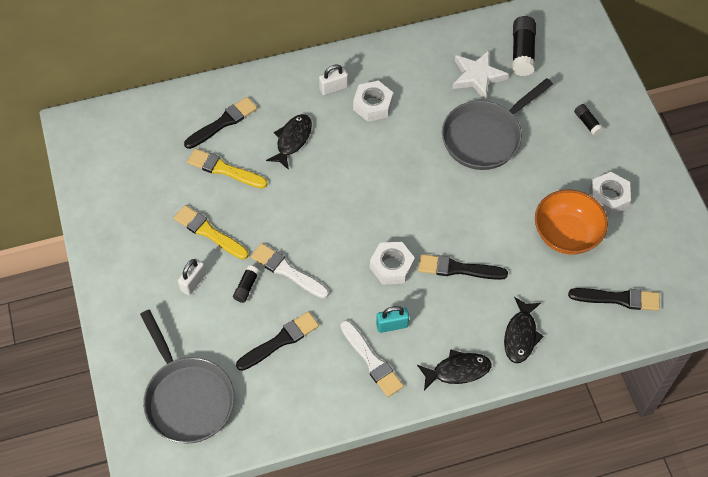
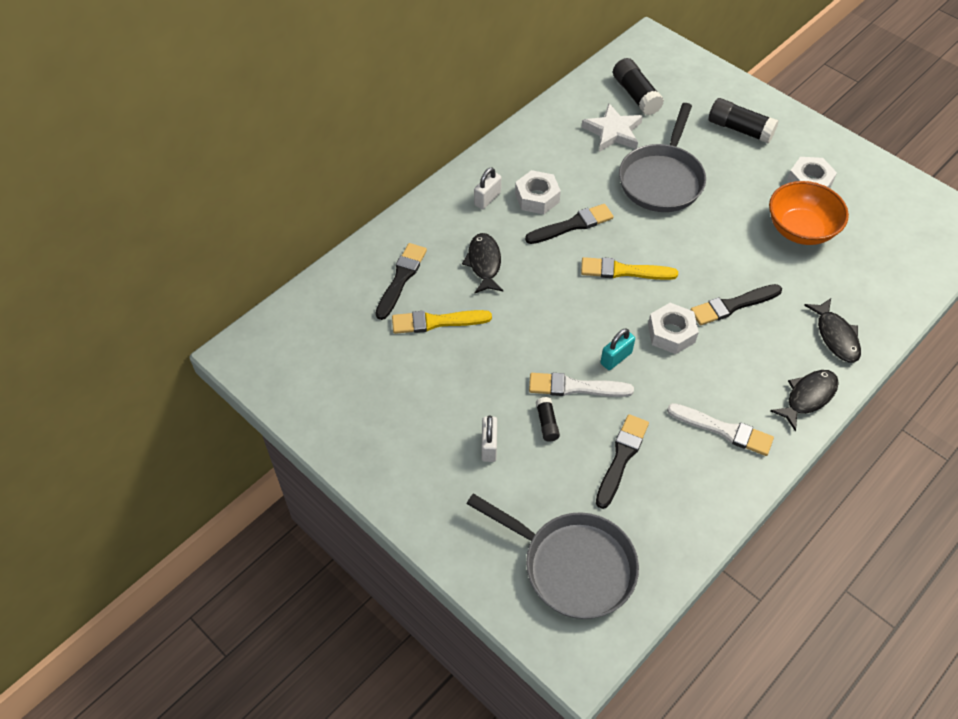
camera: 30 degrees left, 5 degrees down
yellow brush [174,205,248,260] -> yellow brush moved to [581,257,678,280]
turquoise padlock [376,306,409,333] -> turquoise padlock moved to [601,328,635,370]
black brush [568,288,660,311] -> black brush moved to [525,204,614,244]
black glue stick [574,104,604,136] -> black glue stick [709,98,779,144], size x1.84

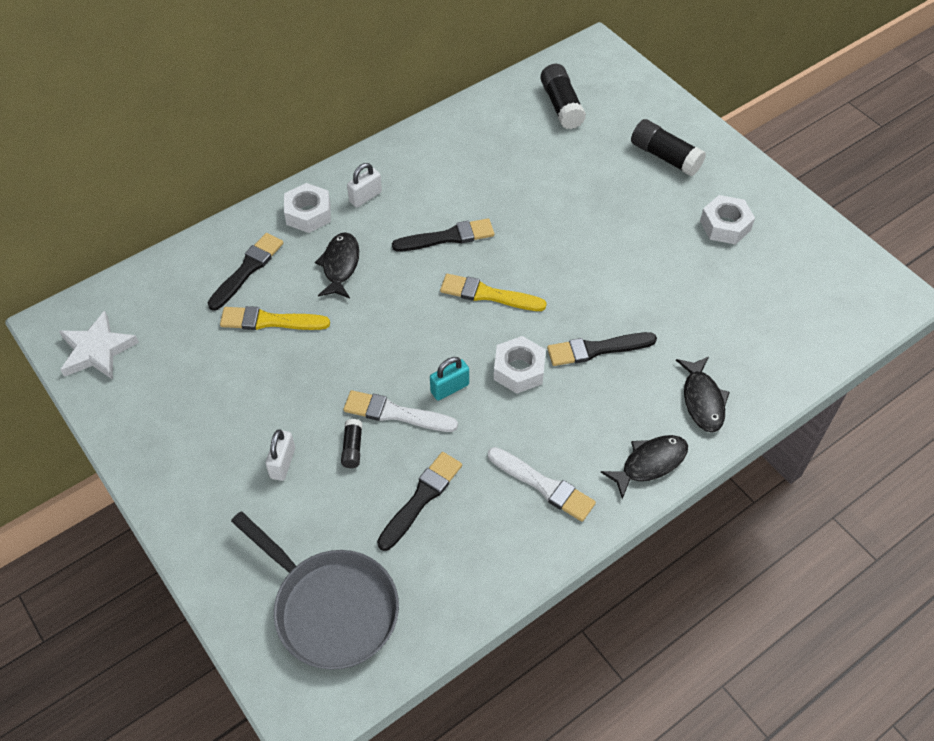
camera: 10 degrees right, 0 degrees up
white nut [515,170,561,214] -> white nut moved to [284,183,331,233]
white star [581,103,643,152] -> white star moved to [59,311,139,380]
grey pan [619,103,706,212] -> none
orange bowl [769,181,849,245] -> none

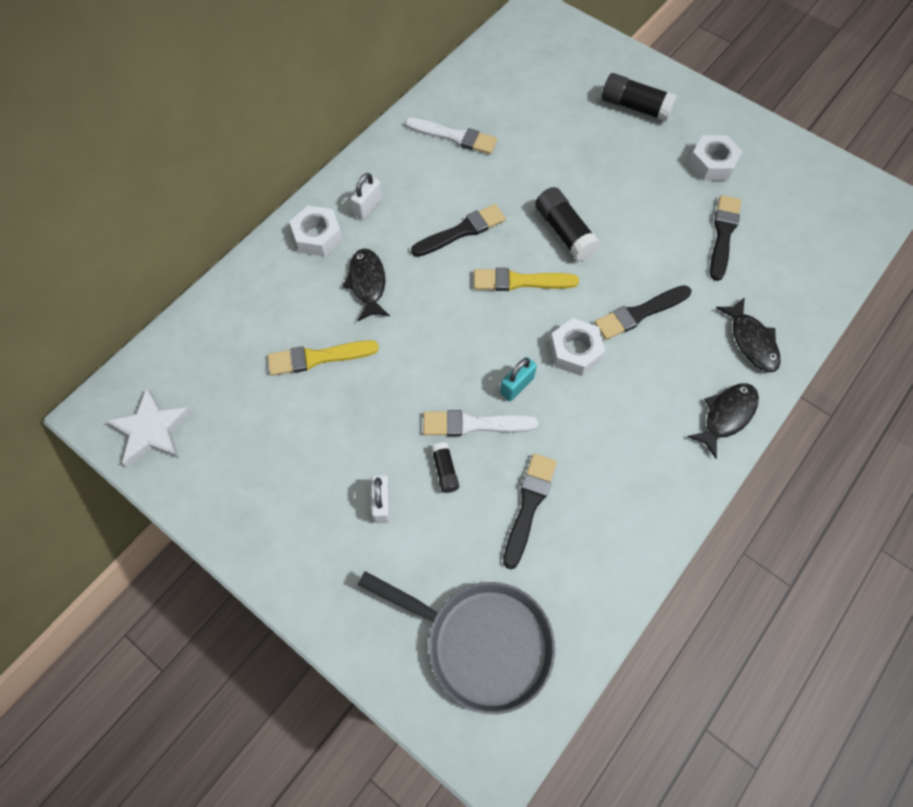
camera: 15 degrees left, 10 degrees up
black brush [208,233,283,311] -> black brush moved to [710,195,741,281]
white brush [488,447,596,522] -> white brush moved to [405,118,497,154]
black glue stick [540,64,586,129] -> black glue stick moved to [535,187,600,261]

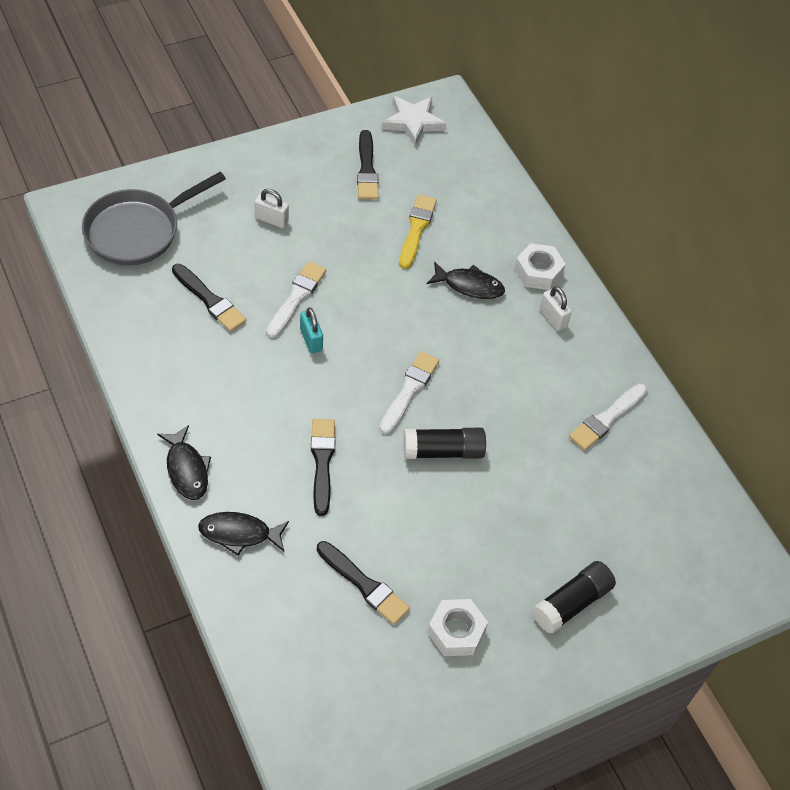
camera: 110 degrees right, 10 degrees down
black brush [411,204,506,257] -> black brush moved to [357,130,379,200]
black glue stick [431,442,459,493] -> none
yellow brush [474,268,579,291] -> white brush [380,351,439,434]
white nut [549,318,605,376] -> none

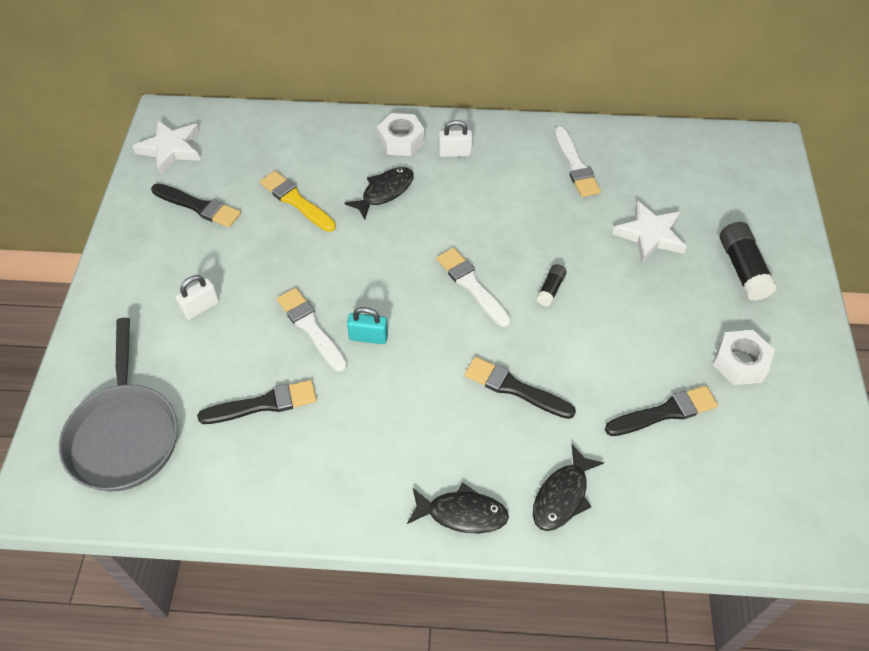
camera: 55 degrees left, 0 degrees up
black glue stick [403,428,486,459] -> black glue stick [536,264,567,306], size x0.54
none -> white star [612,200,687,263]

